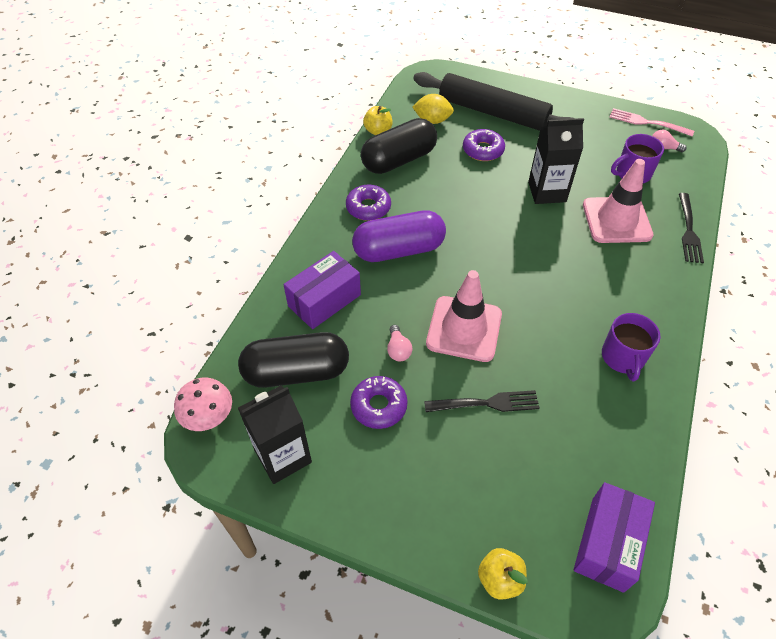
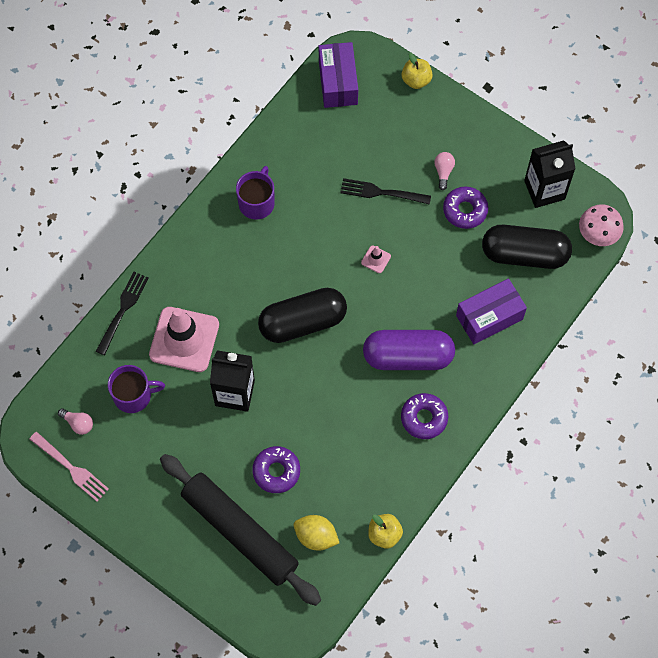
camera: 165 degrees left, 15 degrees up
black capsule [361,118,437,174] -> black capsule moved to [258,288,347,343]
pink light bulb [387,325,413,361] -> pink light bulb moved to [434,152,455,190]
pink traffic cone [426,270,502,362] -> pink traffic cone [361,246,391,273], size x0.40
purple box [574,482,655,593] -> purple box turned 45 degrees counterclockwise [319,42,358,108]

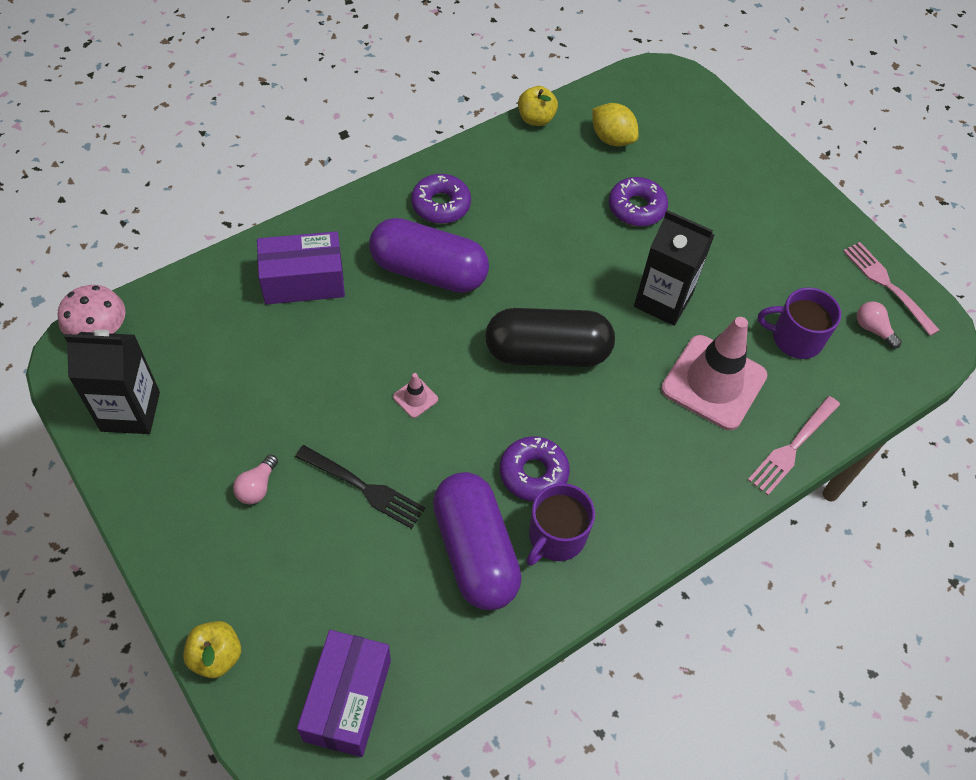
camera: 165 degrees left, 10 degrees down
black fork [96,272,149,355] -> pink fork [748,396,840,495]
black rolling pin [160,454,321,606] -> none
purple donut [443,186,488,229] -> purple donut moved to [500,436,570,502]
black capsule [482,225,572,269] -> none
none -> purple capsule [433,472,522,610]

